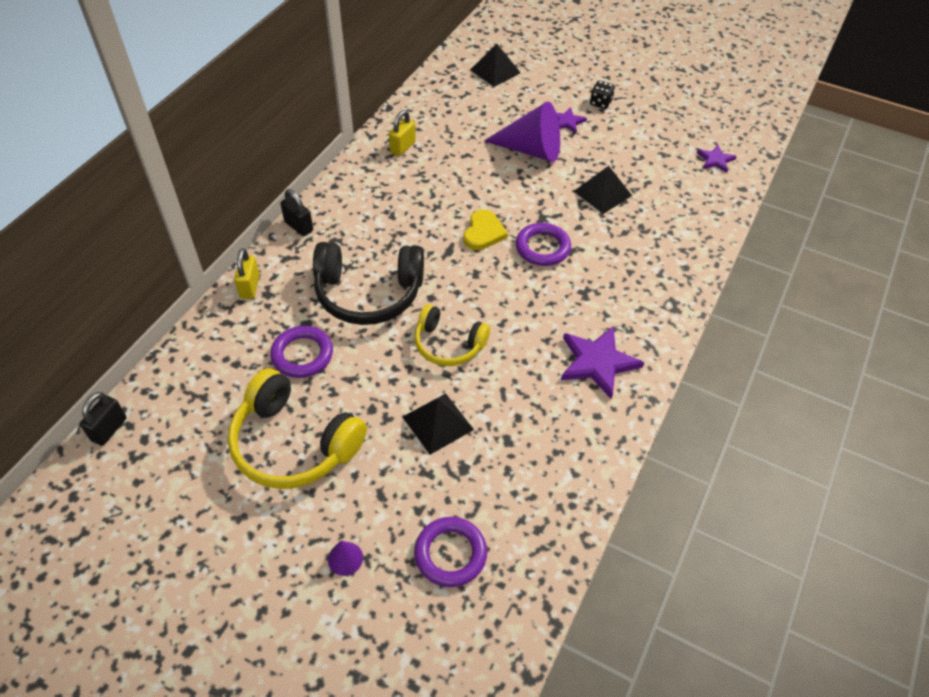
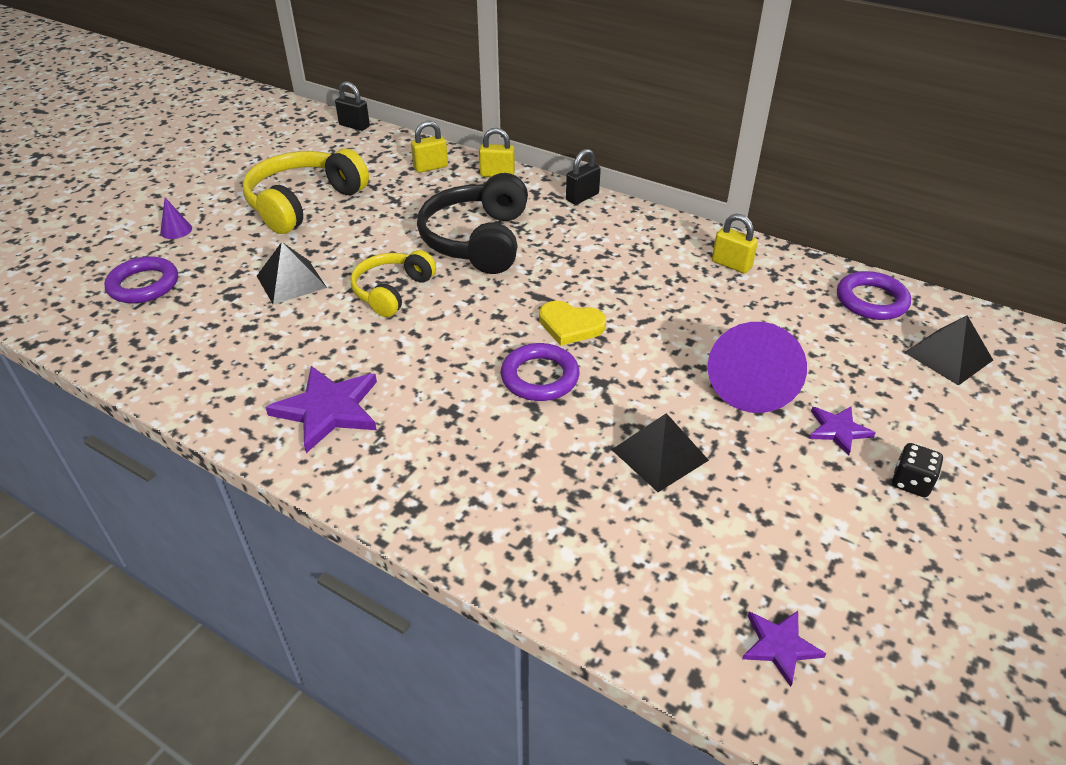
camera: 95 degrees right, 10 degrees down
purple ring [270,326,333,378] -> purple ring moved to [837,271,911,320]
none -> yellow padlock [411,121,448,173]

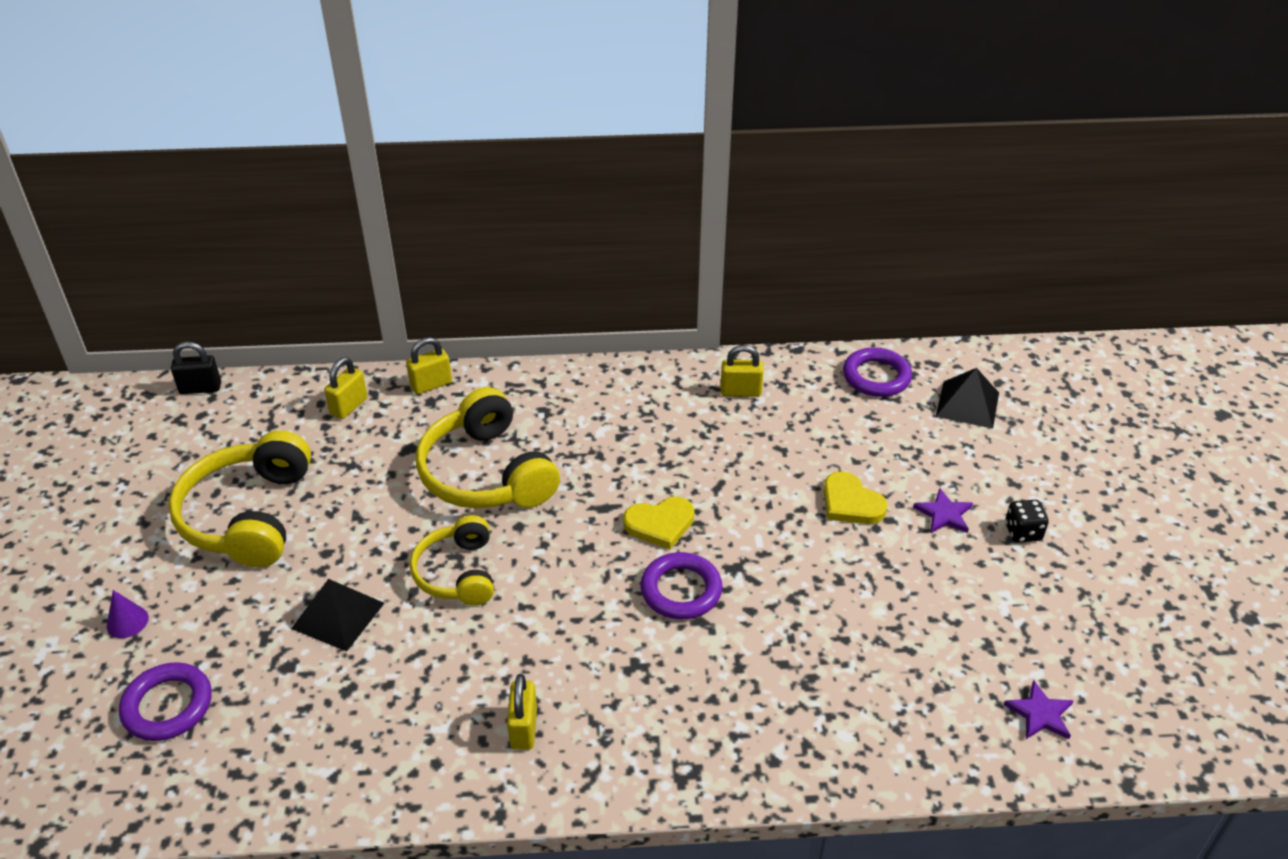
camera: 35 degrees left, 0 degrees up
purple star [265,366,377,453] -> yellow padlock [507,674,537,750]
black headphones [417,173,528,274] -> yellow headphones [416,387,560,509]
black padlock [566,149,601,205] -> none
black pyramid [611,413,709,492] -> none
purple cone [708,322,807,413] -> yellow heart [824,471,888,524]

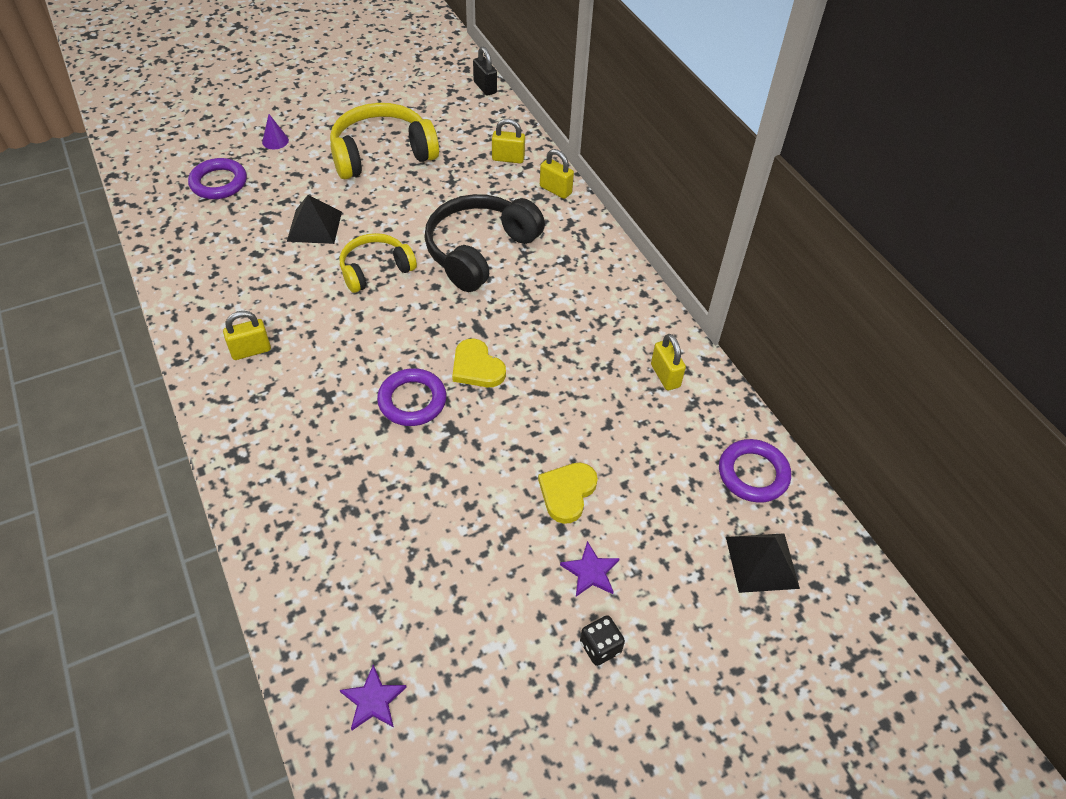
camera: 65 degrees right, 10 degrees up
yellow headphones [416,387,560,509] -> black headphones [424,194,545,292]

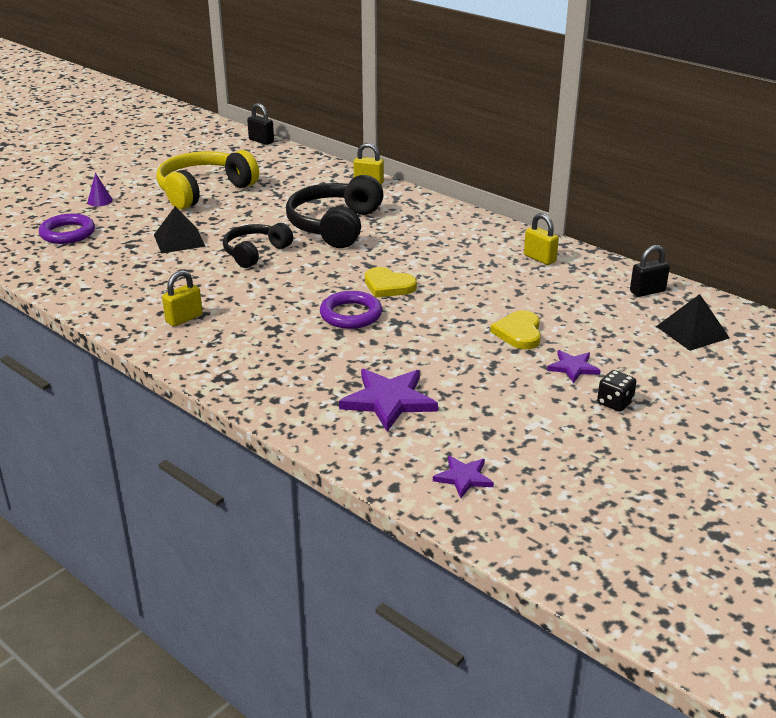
camera: 20 degrees left, 20 degrees down
yellow headphones [340,233,417,293] -> black headphones [223,223,293,268]
yellow padlock [492,119,525,164] -> none
purple ring [719,439,791,503] -> black padlock [630,245,670,297]
none -> purple star [339,369,438,431]

